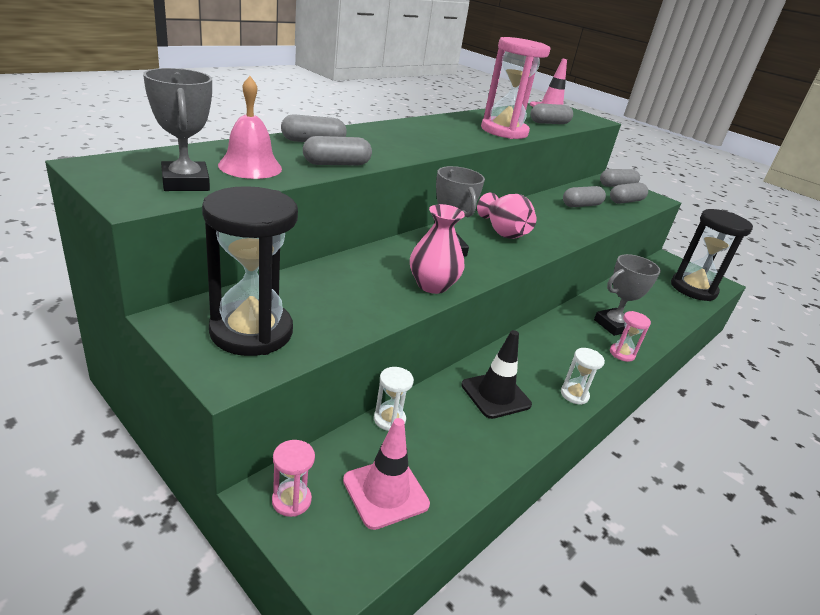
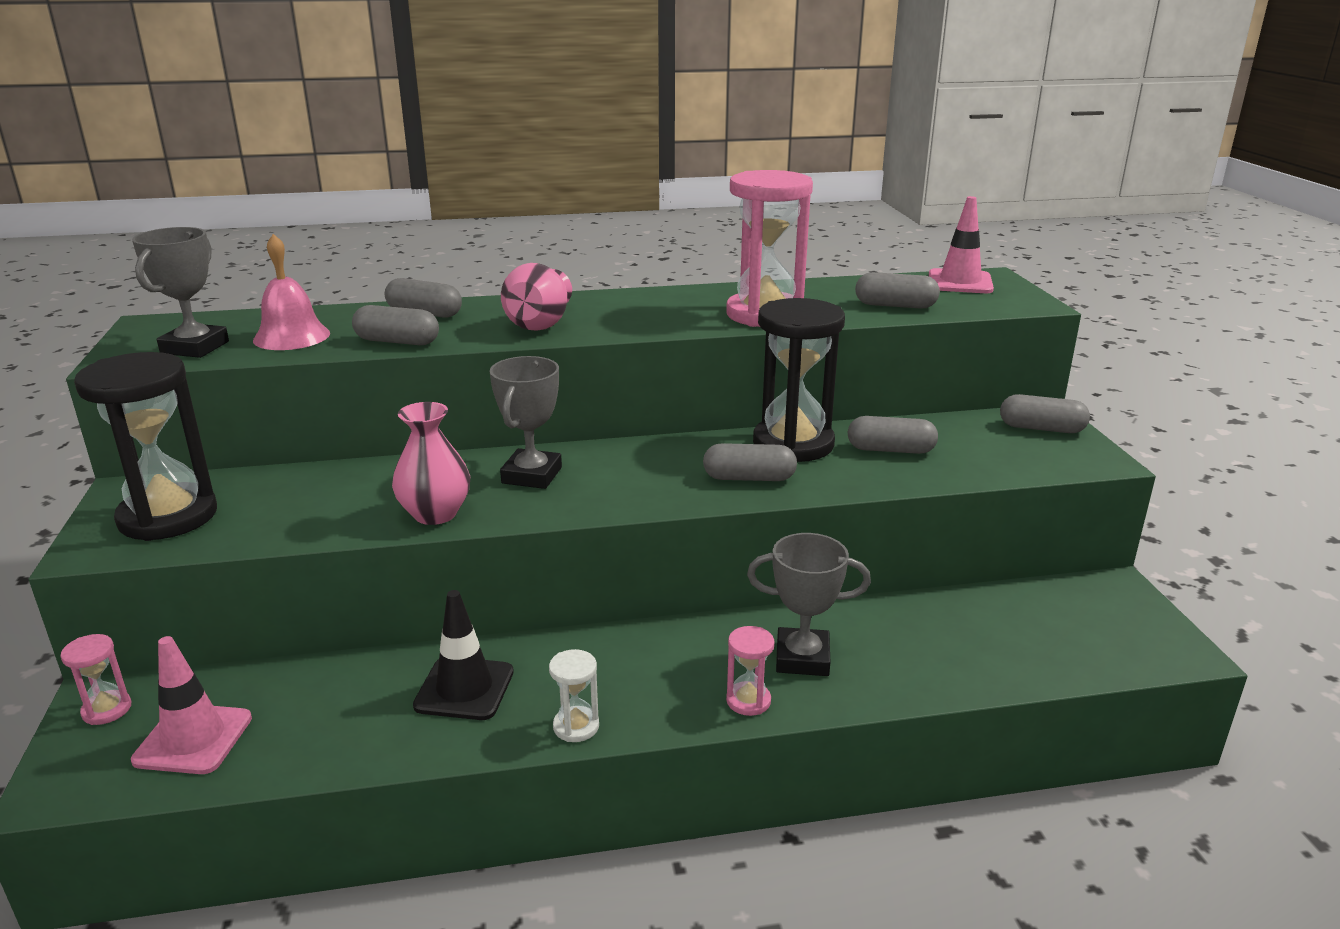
camera: 40 degrees right, 5 degrees down
white hourglass [374,367,414,431] -> none
pink vase [477,193,536,239] -> pink vase moved to [501,263,572,330]
grey capsule [610,183,648,204] -> grey capsule moved to [703,443,797,481]
black hourglass [671,209,753,301] -> black hourglass moved to [753,298,845,462]

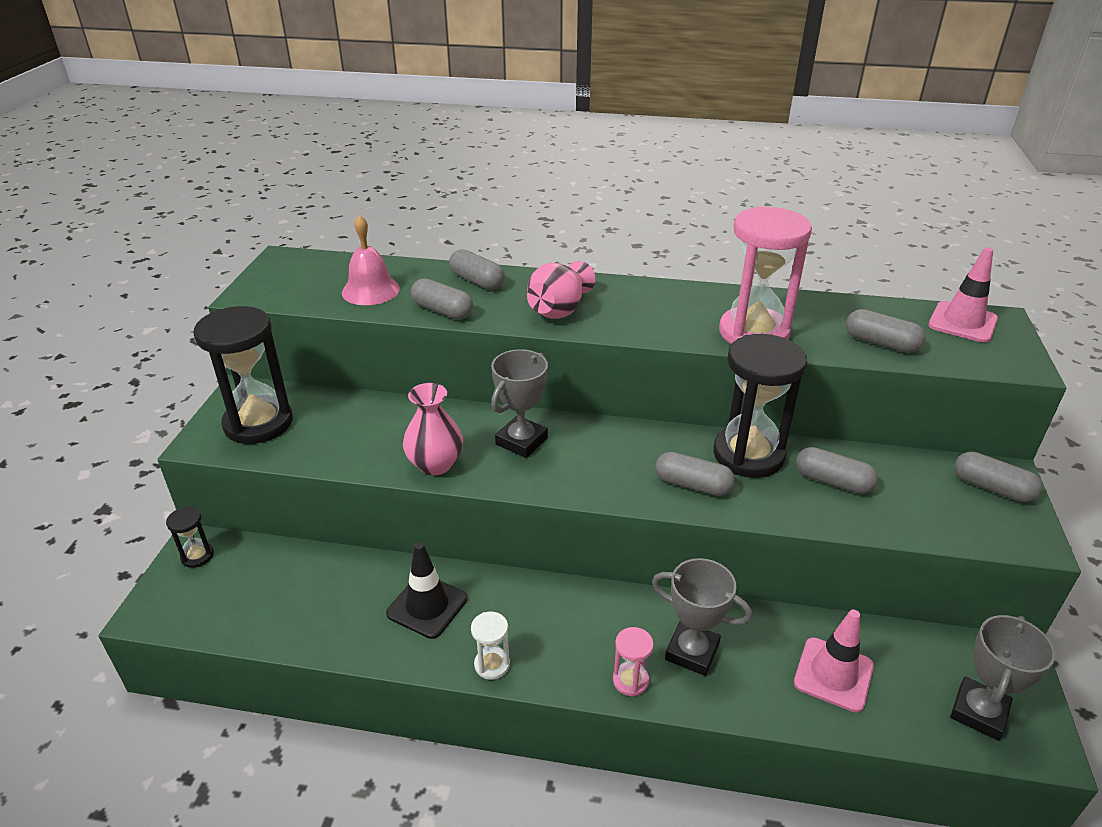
camera: 20 degrees right, 10 degrees up
pink hourglass [60,634,131,725] -> black hourglass [166,507,214,568]
pink traffic cone [131,636,252,774] -> pink traffic cone moved to [794,610,874,713]
grey trophy [132,227,229,358] -> grey trophy moved to [950,615,1055,741]

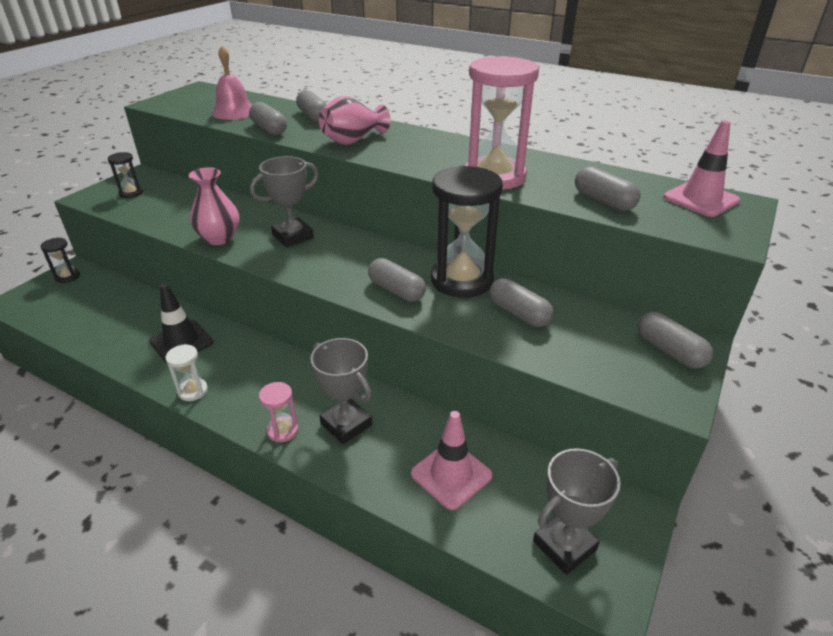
camera: 20 degrees right, 0 degrees up
black hourglass [194,306,293,444] -> black hourglass [108,152,143,198], size x0.45

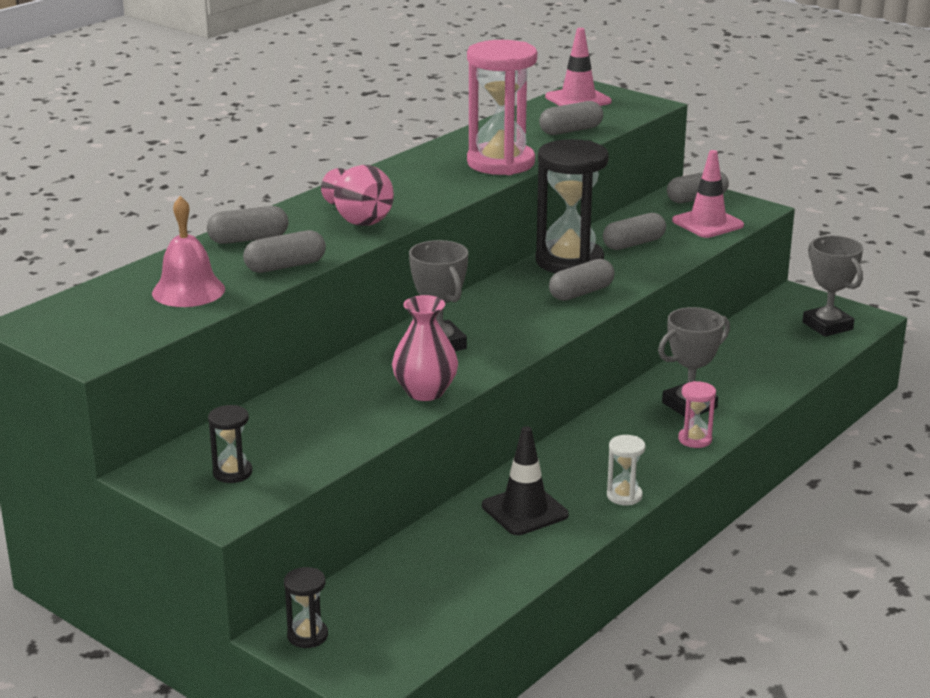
camera: 80 degrees left, 10 degrees down
pink traffic cone [411,411,492,510] -> pink traffic cone moved to [672,150,744,238]

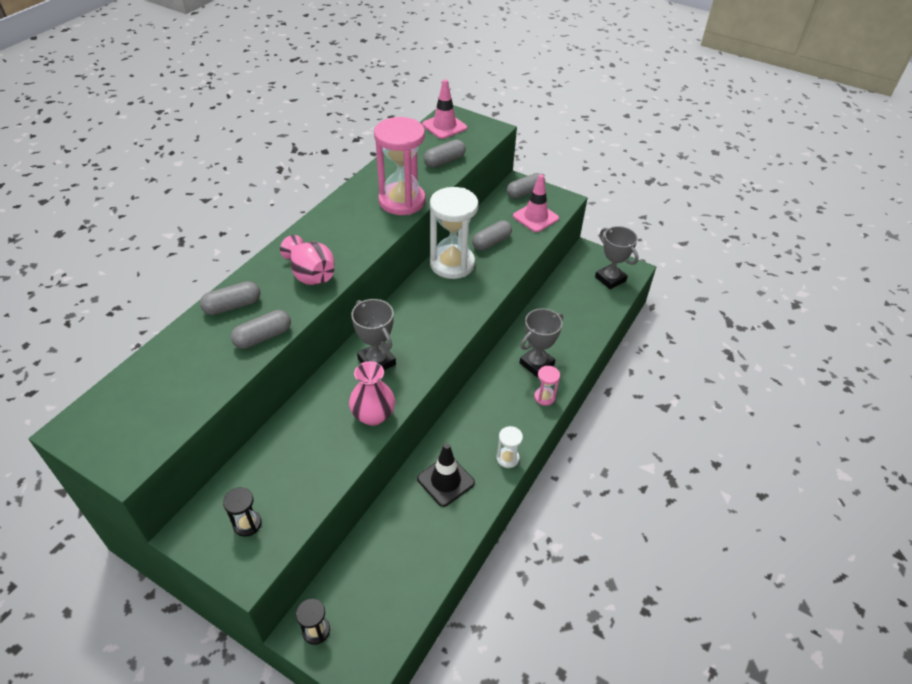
camera: 10 degrees left, 20 degrees up
pink bell [152,196,225,307] -> none
black hourglass [536,139,609,273] -> white hourglass [430,187,478,279]
grey capsule [549,259,615,301] -> none

